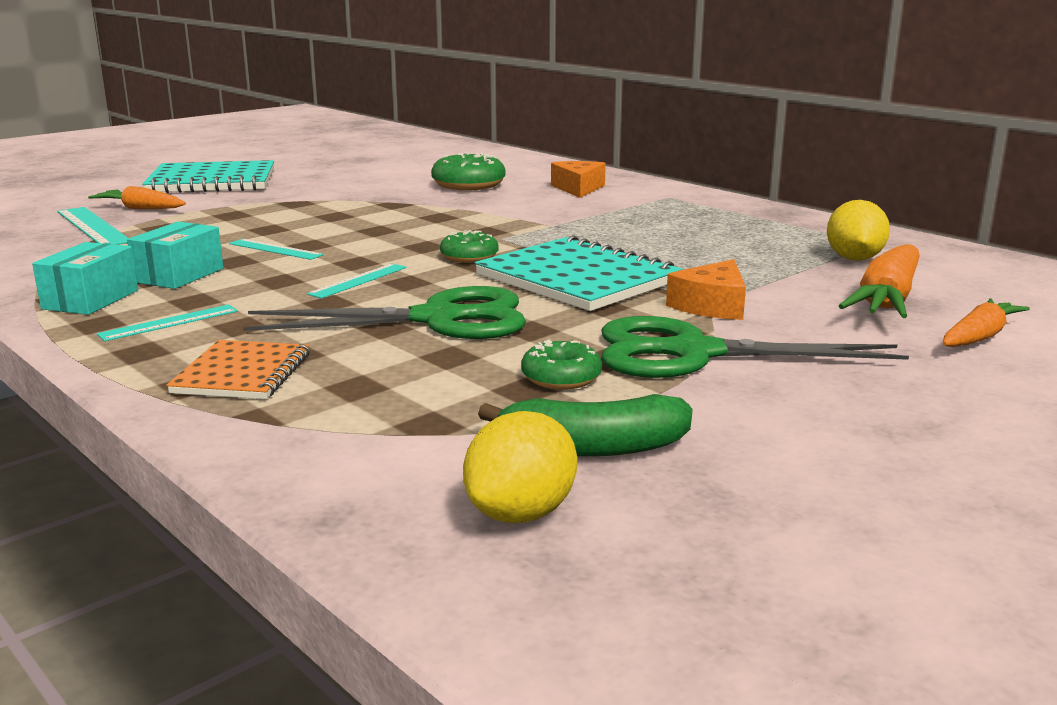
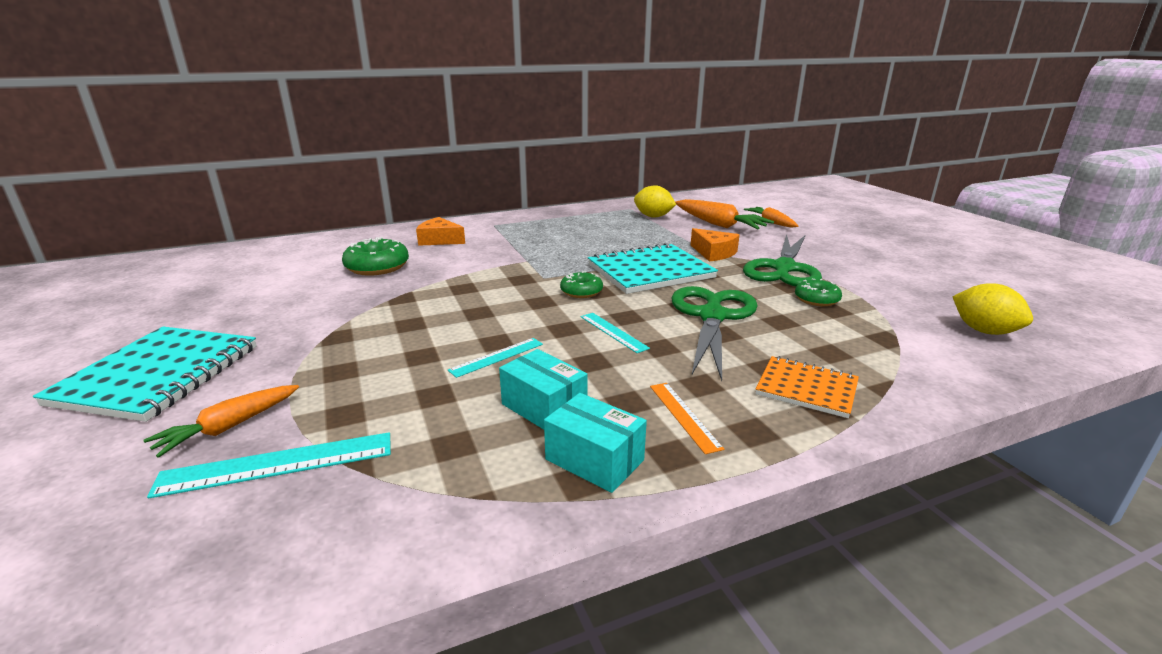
camera: 70 degrees left, 5 degrees up
turquoise ruler [97,304,238,341] -> orange ruler [650,383,724,454]
green banana [478,394,692,457] -> none

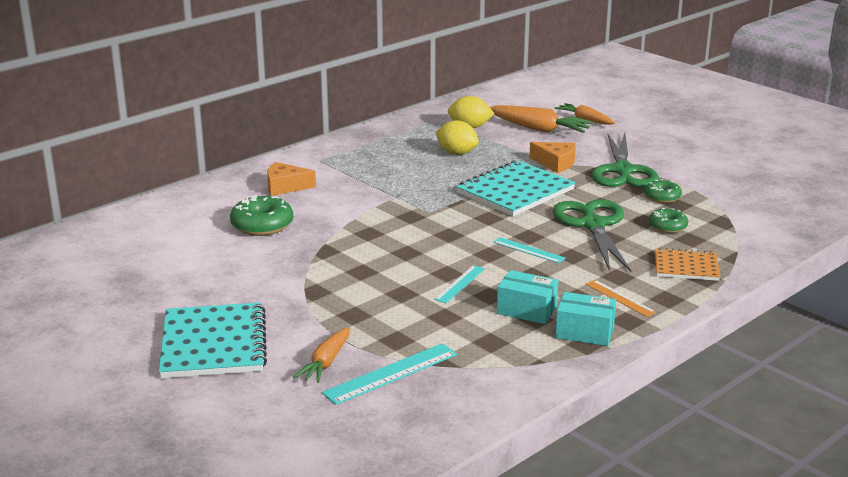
camera: 20 degrees left, 0 degrees up
green donut [560,271,603,298] -> green donut moved to [649,208,688,233]
yellow lemon [953,283,1033,335] -> yellow lemon moved to [435,120,479,155]

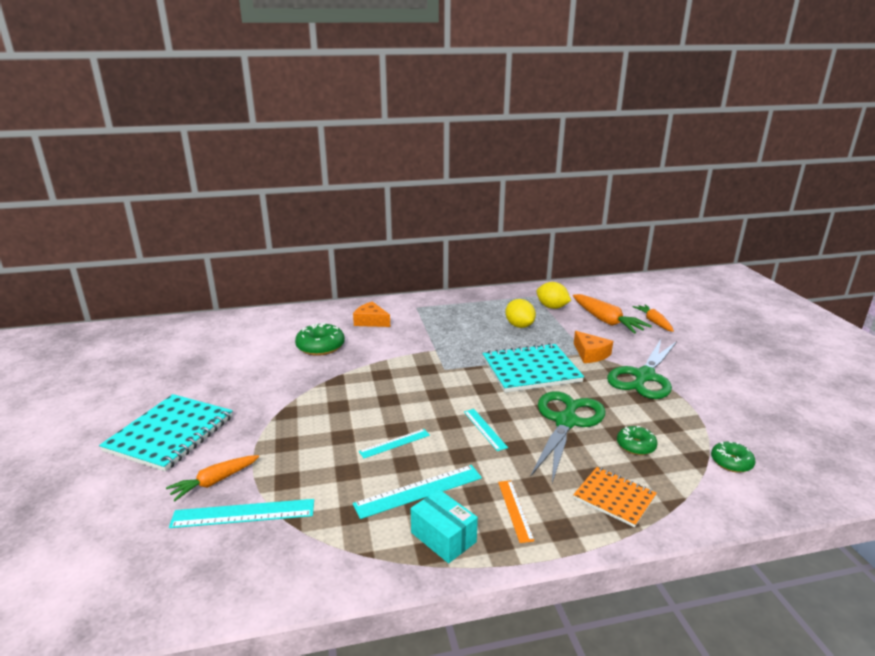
camera: 30 degrees right, 0 degrees up
turquoise box [497,270,558,324] -> turquoise ruler [353,465,482,519]
green donut [644,179,682,203] -> green donut moved to [711,441,755,473]

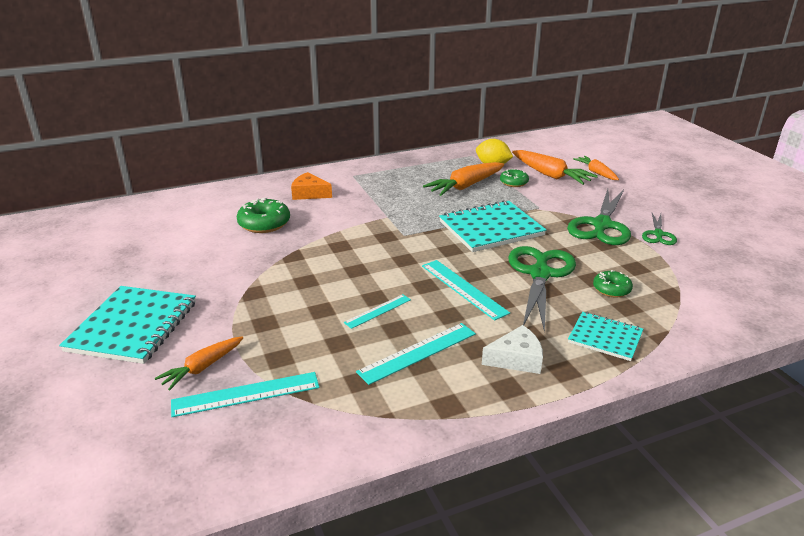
camera: 10 degrees left, 5 degrees up
turquoise box [410,489,478,563] -> none
turquoise ruler [464,409,508,451] -> turquoise ruler [422,260,510,321], size x1.61
orange ruler [498,480,534,543] -> white cheese [482,325,543,374]
yellow lemon [505,299,536,328] -> orange carrot [423,162,504,196]
orange notebook [573,467,657,527] -> turquoise notebook [568,312,643,361]
orange cheese [574,331,613,363] -> none
green donut [711,441,755,473] -> green donut moved to [500,169,529,187]
none -> green scissors [642,213,677,245]

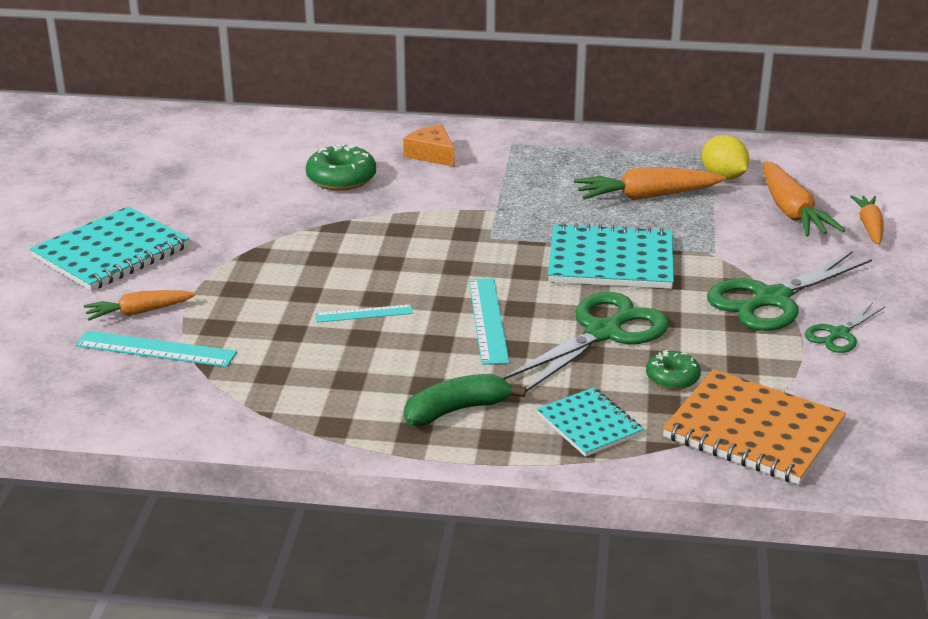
camera: 30 degrees right, 0 degrees up
turquoise ruler [356,323,476,385] -> none
white cheese [482,325,543,374] -> green banana [404,374,526,426]
green donut [500,169,529,187] -> none
none -> orange notebook [662,369,846,484]

